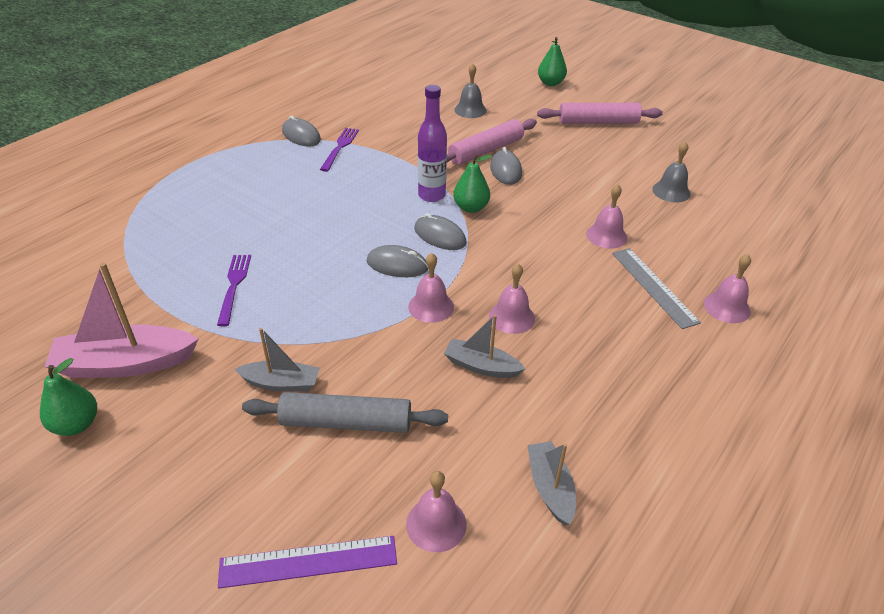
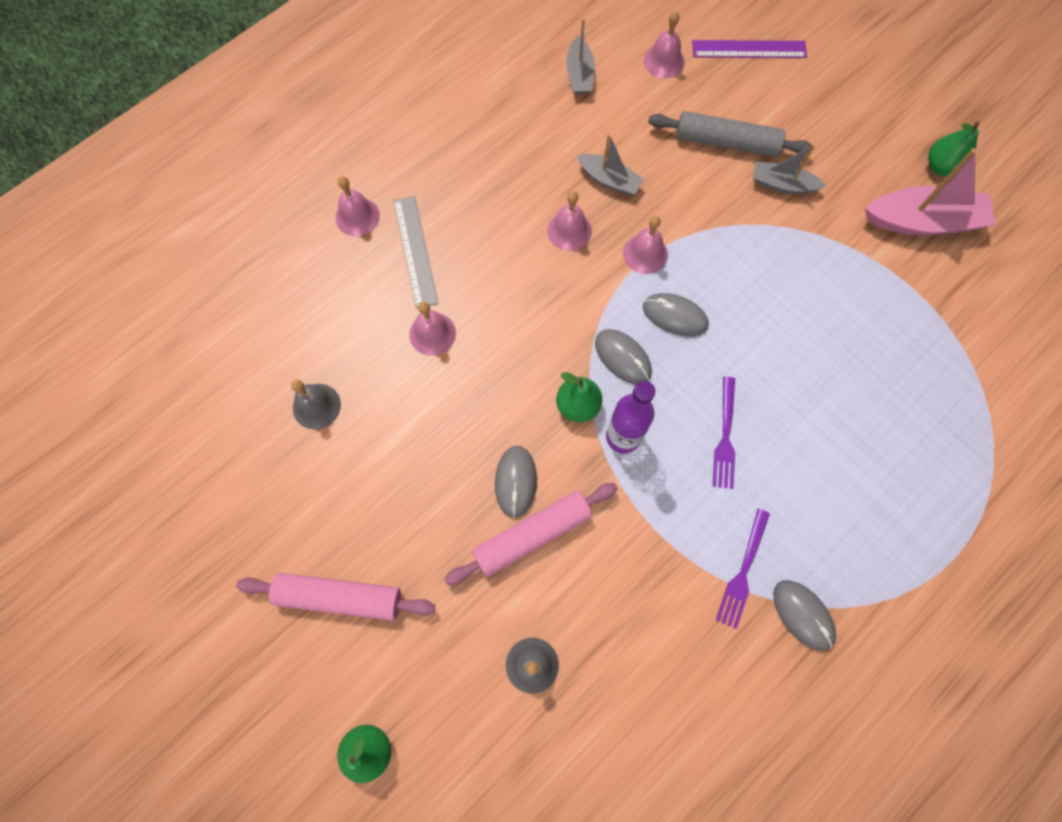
camera: 170 degrees left, 30 degrees up
purple fork [217,255,251,326] -> purple fork moved to [713,377,735,489]

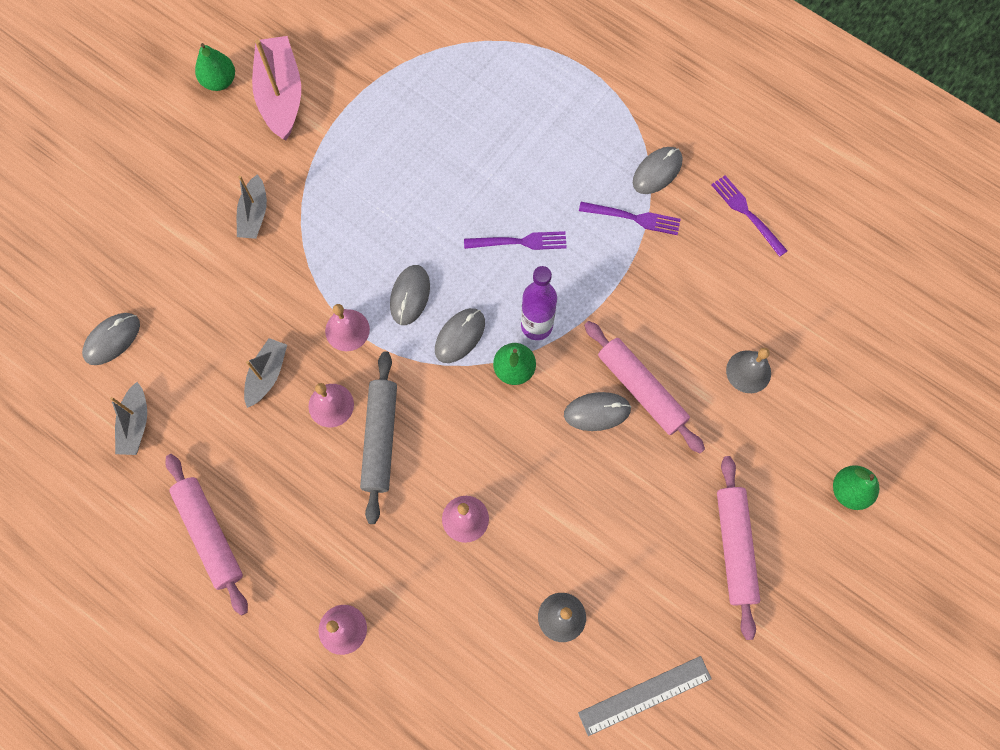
camera: 100 degrees left, 0 degrees up
grey ruler [394,196,438,309] -> grey ruler moved to [578,656,712,736]
grey boat [566,19,595,95] -> grey boat turned 105 degrees clockwise [110,382,147,455]
pink bell [644,11,685,78] -> grey mouse [82,313,140,365]
grey rolling pin [648,111,812,157] -> grey rolling pin moved to [360,351,397,524]
purple ruler [692,40,807,58] -> none
none -> pink rolling pin [165,454,248,616]
none -> purple fork [711,175,788,257]

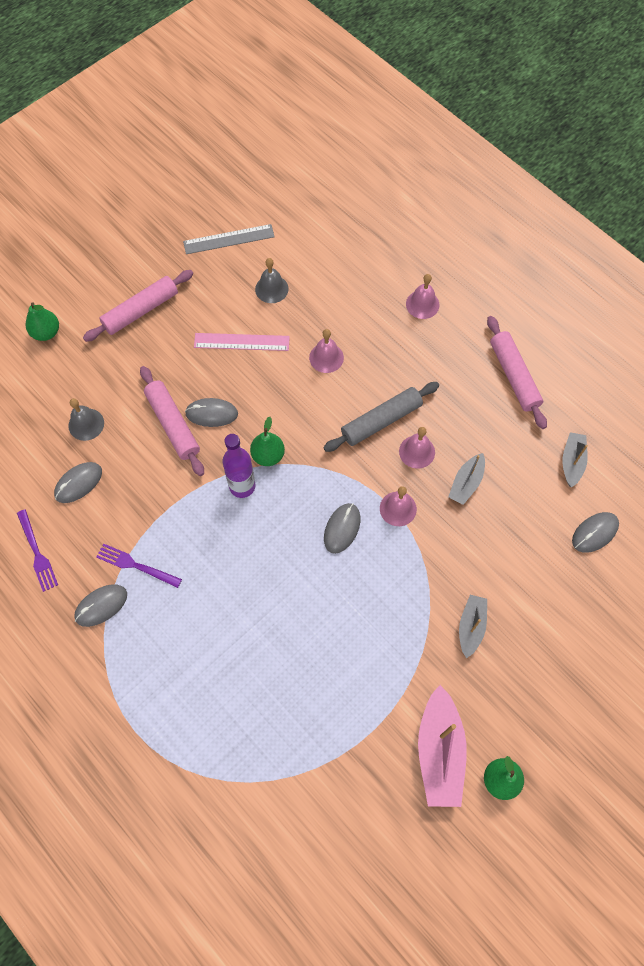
camera: 170 degrees left, 5 degrees down
grey rolling pin [360,351,397,524] -> grey rolling pin turned 45 degrees clockwise [323,382,439,452]
grey mouse [435,308,485,363] -> grey mouse moved to [54,462,102,503]
purple fork [464,231,567,250] -> none
pink rolling pin [717,456,760,640] -> pink rolling pin turned 45 degrees clockwise [83,270,193,342]
none -> pink ruler [194,333,290,351]

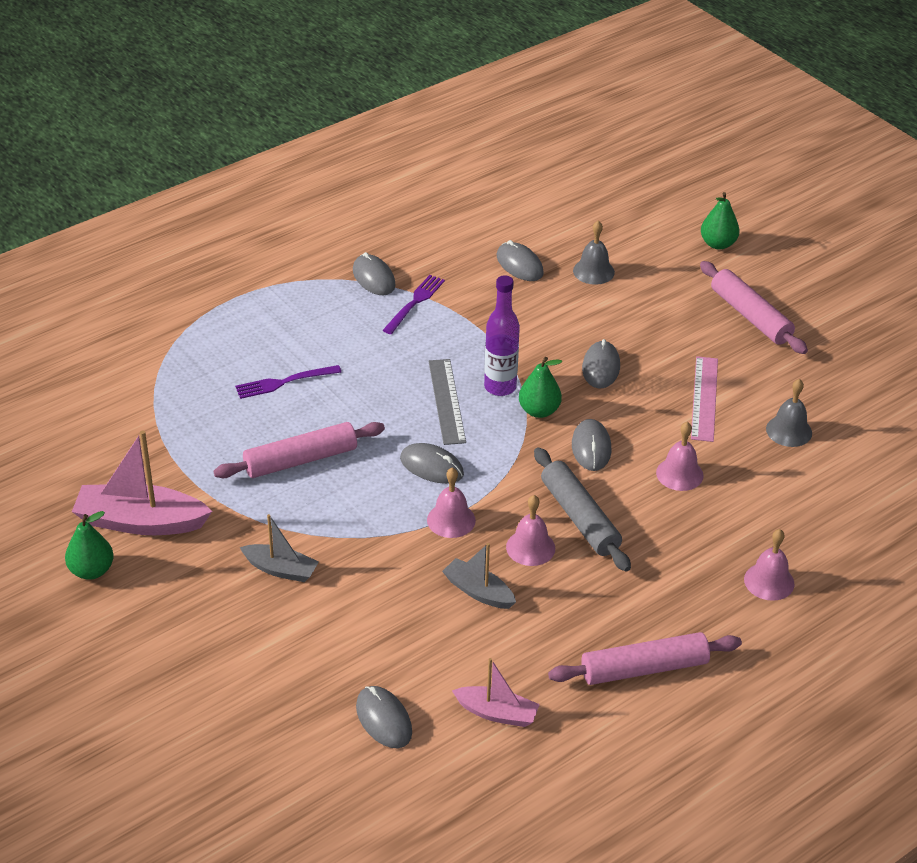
camera: 95 degrees right, 25 degrees down
purple fork [17,509,58,592] -> purple fork moved to [235,365,341,399]
pink rolling pin [140,366,204,476] -> pink rolling pin moved to [213,422,385,478]
grey ruler [183,224,275,254] -> grey ruler moved to [428,359,466,445]
grey boat [562,432,588,488] -> pink boat [452,658,540,727]
none -> grey mouse [572,419,611,471]

